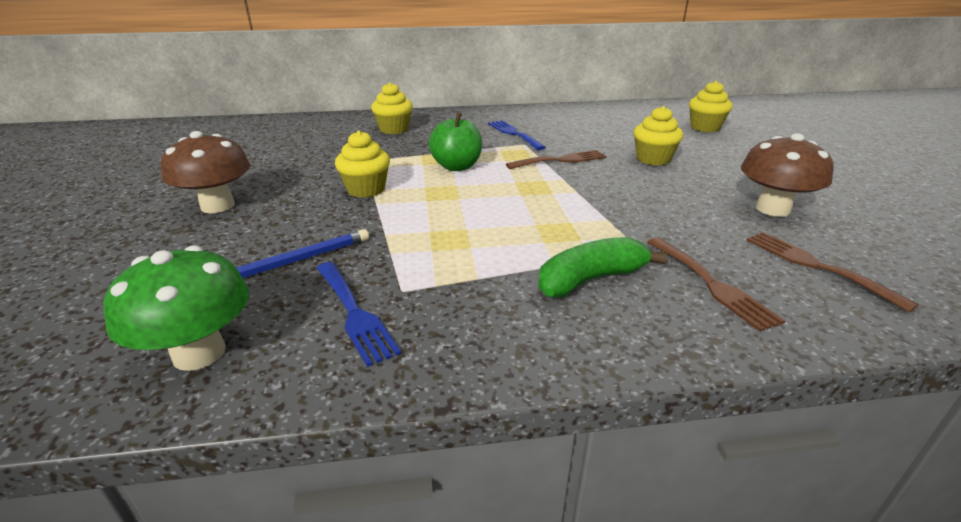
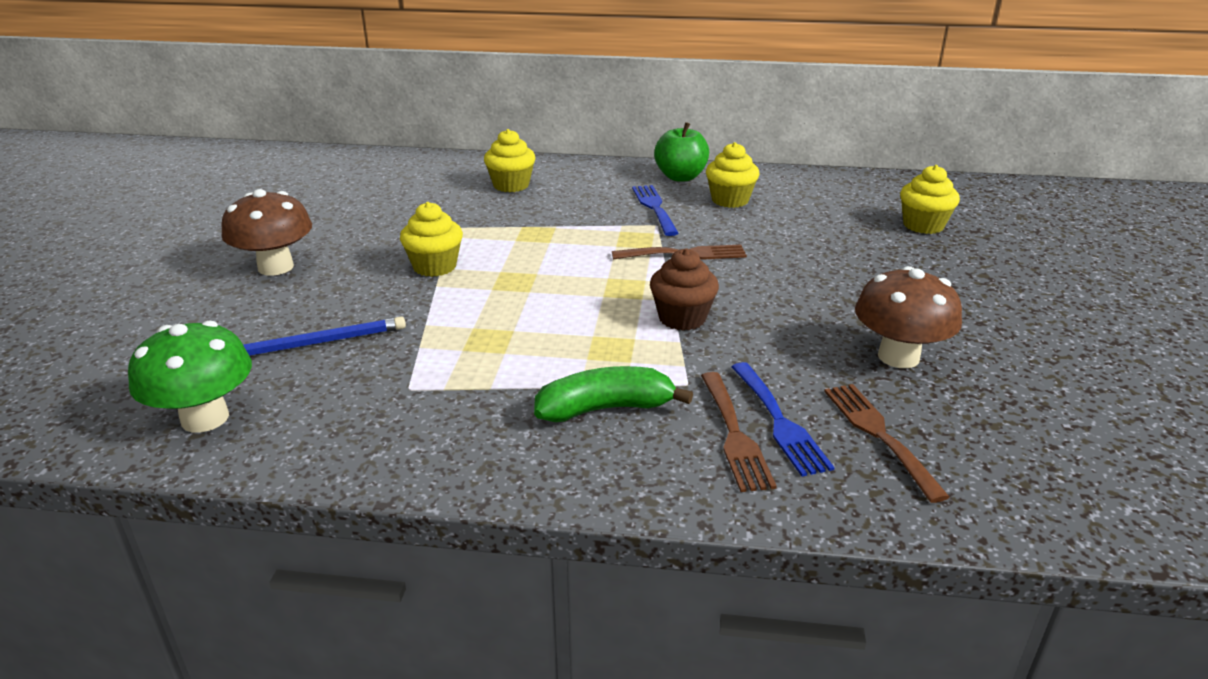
camera: 15 degrees right, 0 degrees up
blue fork [317,262,401,367] -> blue fork moved to [731,362,835,477]
green apple [429,112,482,171] -> green apple moved to [654,122,709,182]
yellow cupcake [634,106,683,165] -> yellow cupcake moved to [706,142,760,208]
none -> brown cupcake [650,248,719,330]

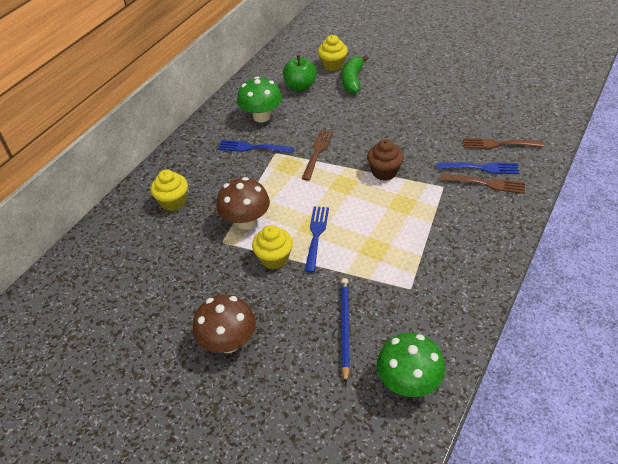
camera: 65 degrees left, 15 degrees up
green banana [534,366,693,422] -> green banana moved to [342,55,368,94]
green apple [654,122,709,182] -> green apple moved to [283,55,317,91]
yellow cupcake [706,142,760,208] -> green mushroom [237,77,282,123]
brown mushroom [855,266,962,368] -> brown mushroom moved to [216,177,270,230]
none -> blue fork [305,207,329,273]

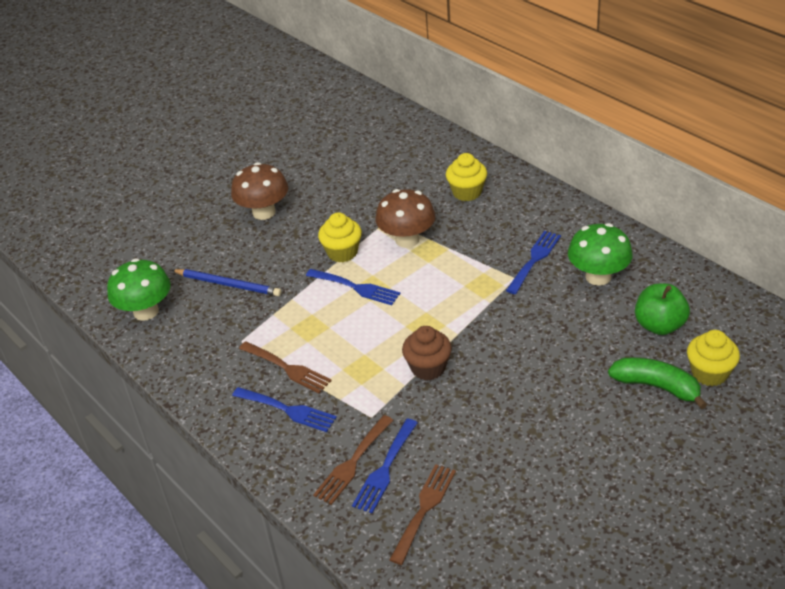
camera: 110 degrees right, 5 degrees down
brown fork [301,129,333,181] -> brown fork moved to [239,341,332,393]
none -> blue fork [232,387,337,432]

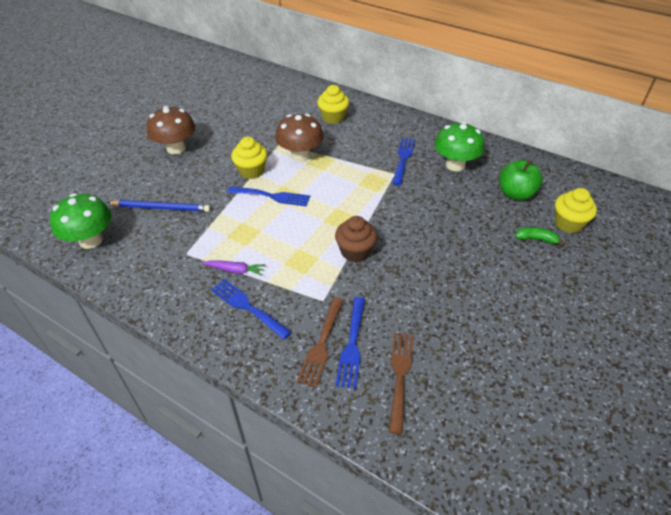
camera: 20 degrees left, 5 degrees up
blue fork [232,387,337,432] -> blue fork turned 150 degrees counterclockwise [211,279,291,340]
brown fork [239,341,332,393] -> purple carrot [202,260,265,276]
green banana [608,357,707,409] -> green banana [515,227,564,246], size x0.58

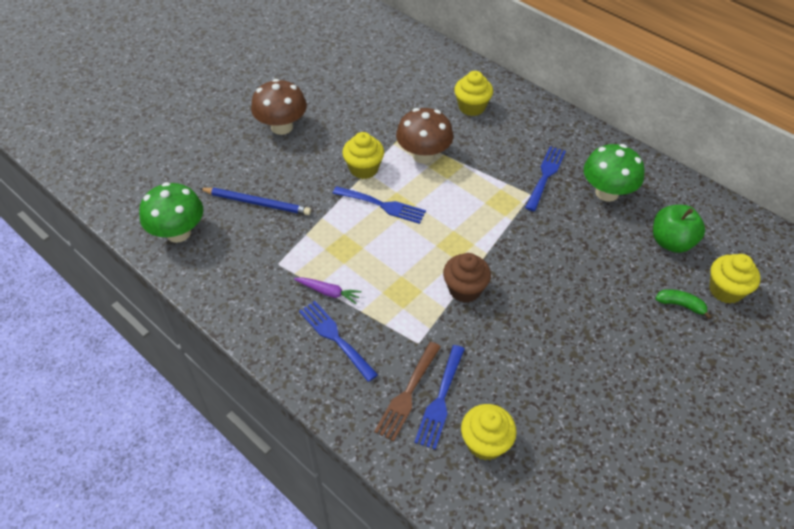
camera: 10 degrees right, 5 degrees up
brown fork [389,333,413,434] -> yellow cupcake [461,404,517,460]

